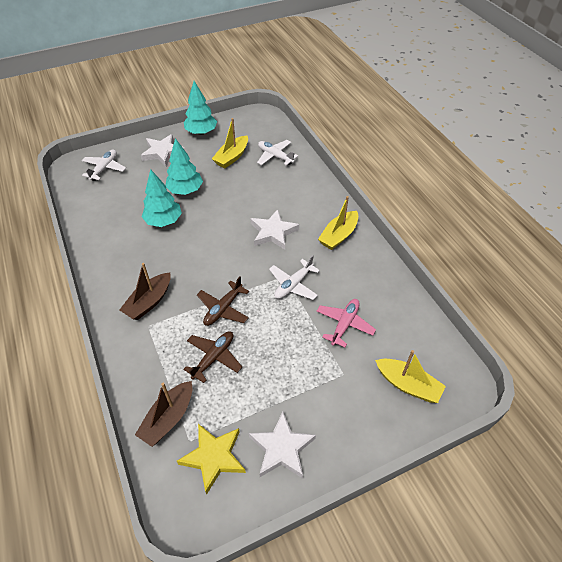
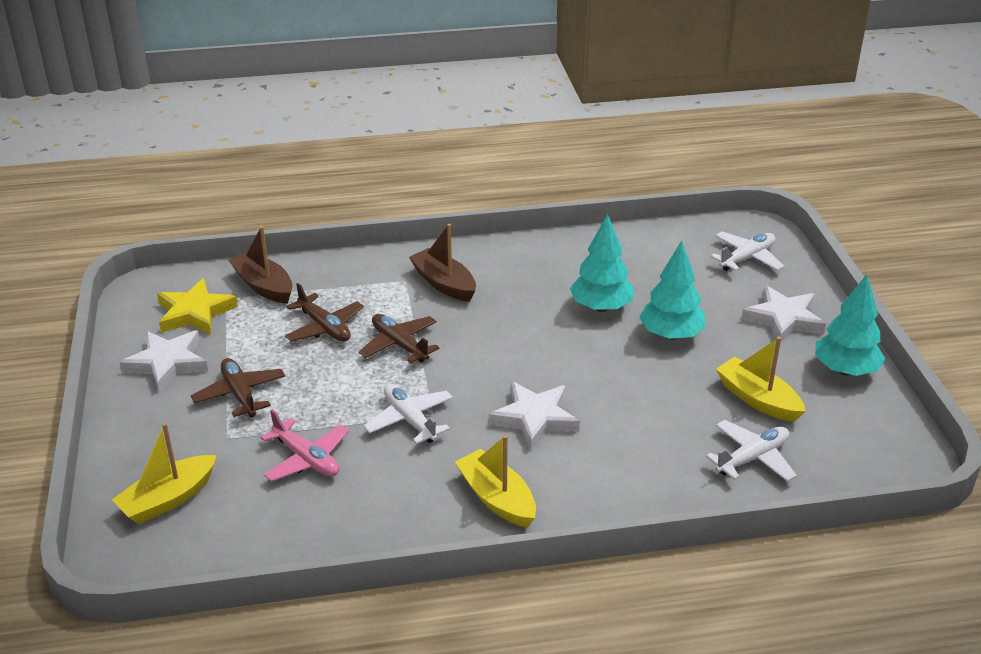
camera: 105 degrees right, 15 degrees down
white plane [82,149,126,181] -> white plane turned 75 degrees counterclockwise [711,231,785,271]
none -> brown plane [191,358,285,418]

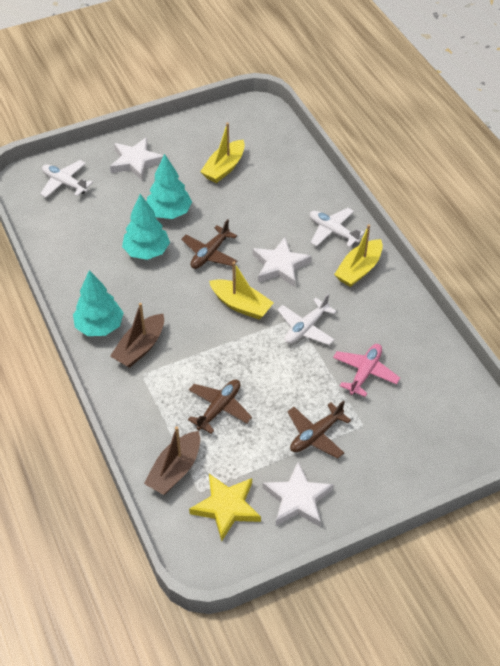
camera: 105 degrees left, 15 degrees up
yellow boat [112,423,217,524] -> yellow boat moved to [209,262,274,319]
brown plane [359,314,440,363] -> brown plane moved to [181,219,238,269]
white plane [706,420,797,482] -> white plane moved to [310,208,365,247]
turquoise tree [815,275,886,376] -> turquoise tree moved to [73,270,124,336]

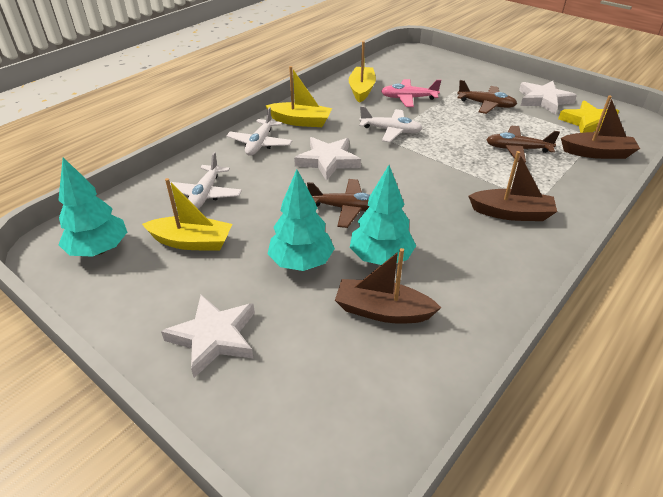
camera: 115 degrees left, 10 degrees down
white plane [40,160,93,197] -> white plane moved to [166,152,242,209]
turquoise tree [73,270,124,336] -> turquoise tree moved to [58,157,127,257]
yellow boat [209,262,274,319] -> yellow boat moved to [349,41,376,103]
none -> brown boat [335,248,441,324]

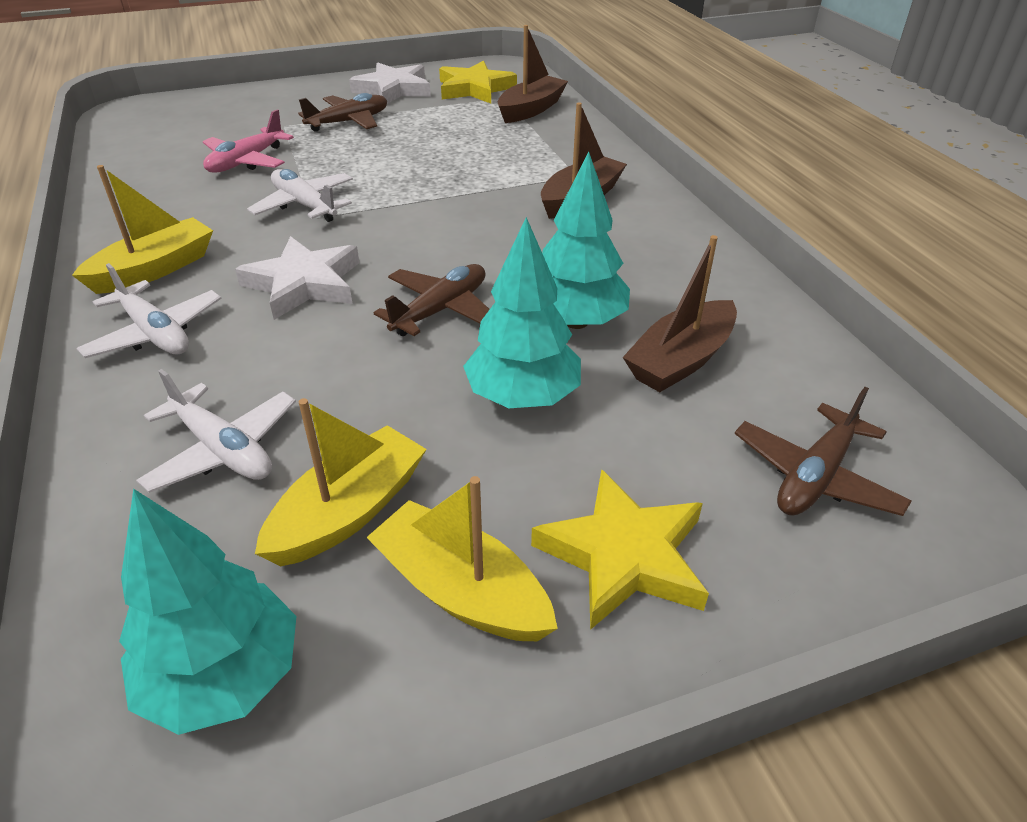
camera: 60 degrees left, 0 degrees up
white star [161,295,255,378] -> yellow star [531,469,709,630]
yellow boat [349,41,376,103] -> yellow boat moved to [366,476,558,641]
white plane [359,106,423,142] -> white plane turned 90 degrees counterclockwise [247,169,353,222]
brown plane [486,126,560,163] -> brown plane moved to [734,387,912,516]

